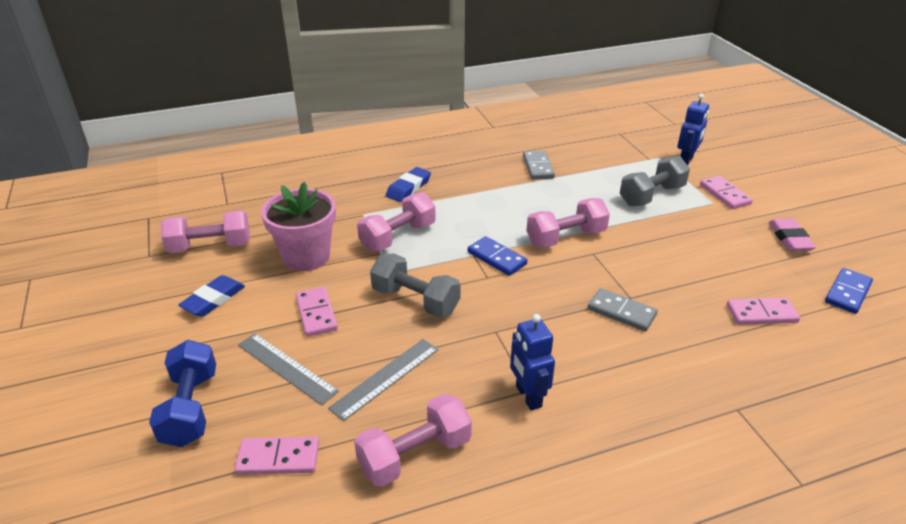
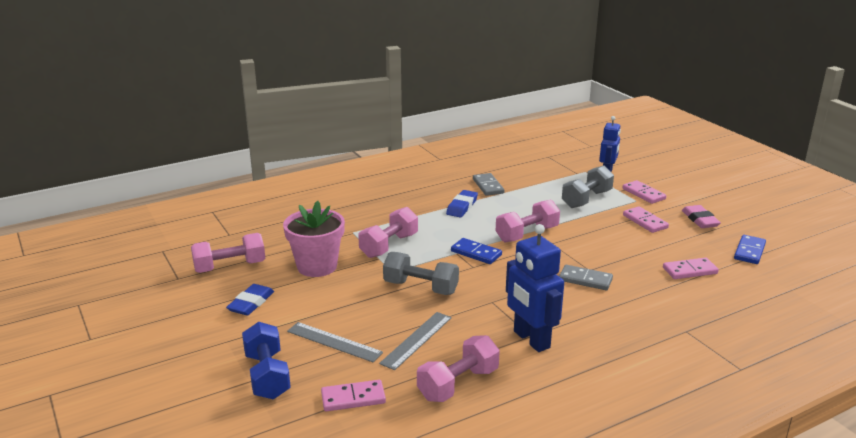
camera: 10 degrees left, 10 degrees down
pink domino [296,287,338,337] -> pink domino moved to [623,206,669,233]
blue eraser [386,167,431,202] -> blue eraser moved to [446,190,478,217]
blue robot [510,314,555,410] -> blue robot [506,224,564,352], size x1.52

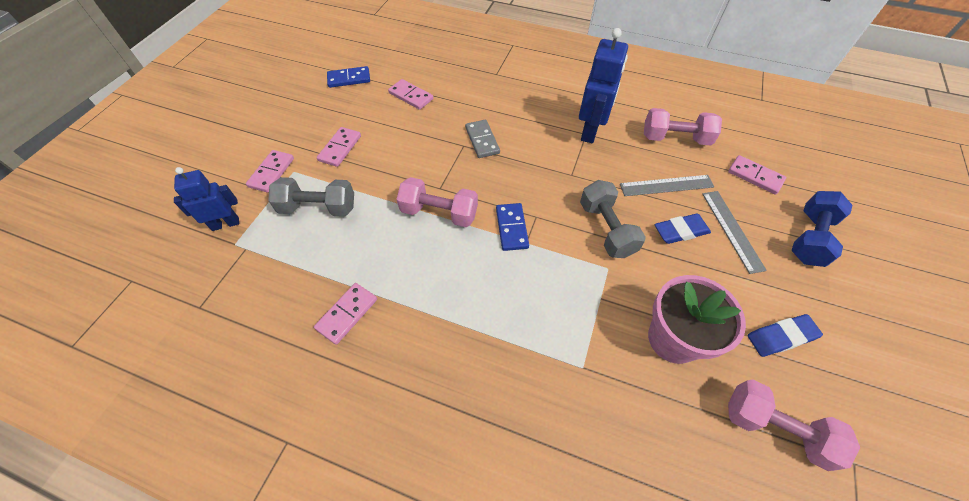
camera: 130 degrees left, 30 degrees up
pink dumbbell [358,207,418,258] -> none
blue eraser [446,190,478,217] -> blue eraser moved to [655,213,711,244]
grey domino [473,173,504,196] -> pink domino [314,283,377,345]
pink eraser [682,205,721,228] -> none

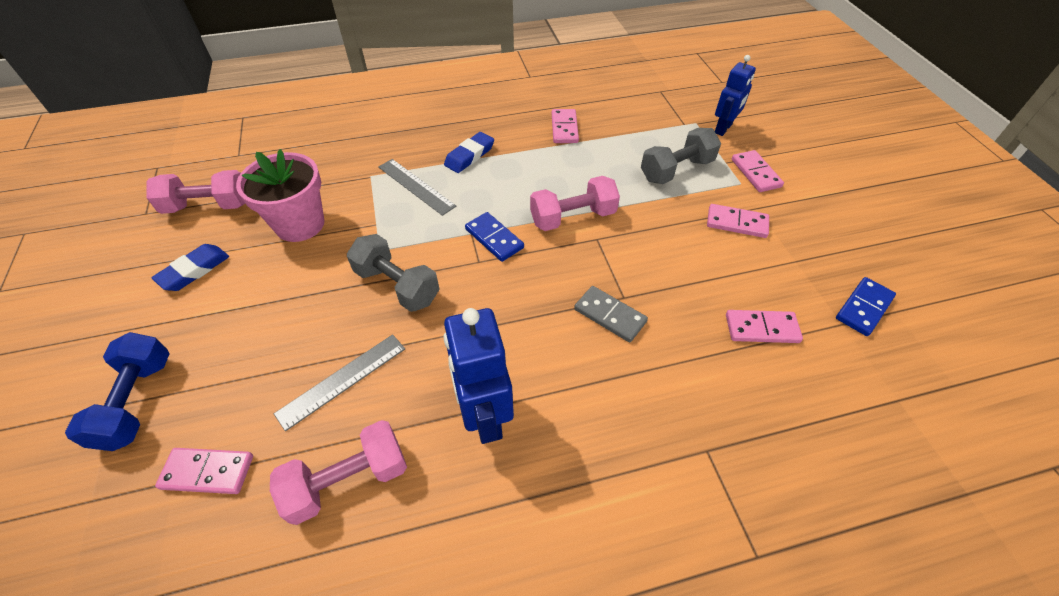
camera: 145 degrees right, 5 degrees down
pink domino [317,127,361,167] -> pink domino turned 60 degrees counterclockwise [707,204,769,238]
blue eraser [655,213,711,244] -> blue eraser moved to [444,132,494,173]
grey ruler [702,191,767,274] -> grey ruler moved to [378,159,456,216]

